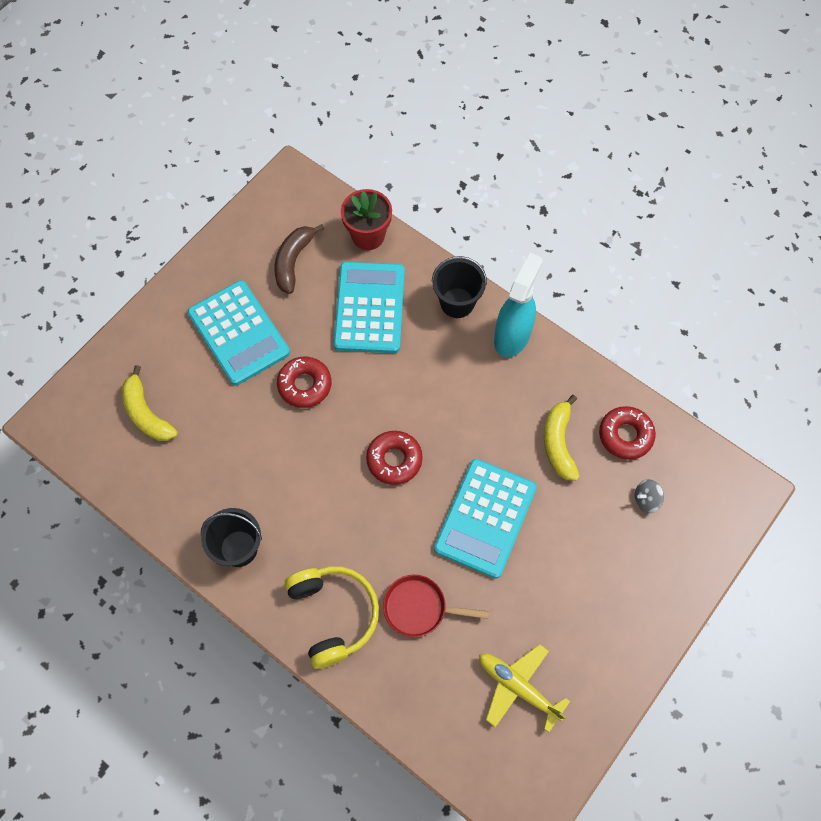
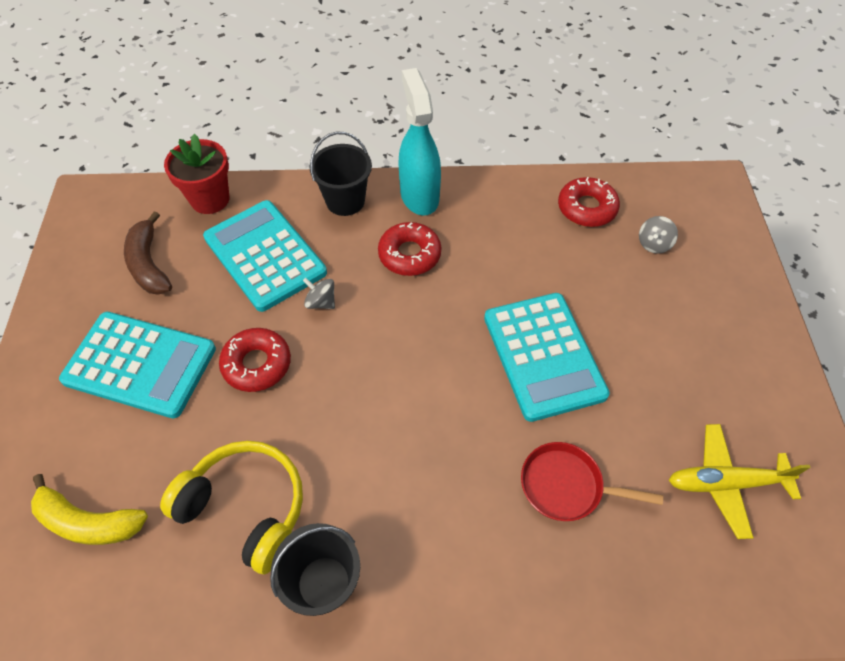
camera: 40 degrees left, 10 degrees down
yellow headphones [285,566,379,669] -> yellow headphones moved to [160,440,303,575]
red donut [366,431,423,485] -> red donut moved to [378,222,441,276]
red pan [383,575,489,637] -> red pan turned 45 degrees clockwise [521,442,663,521]
yellow banana [544,395,580,481] -> none
none -> grey spinning top [303,278,335,309]

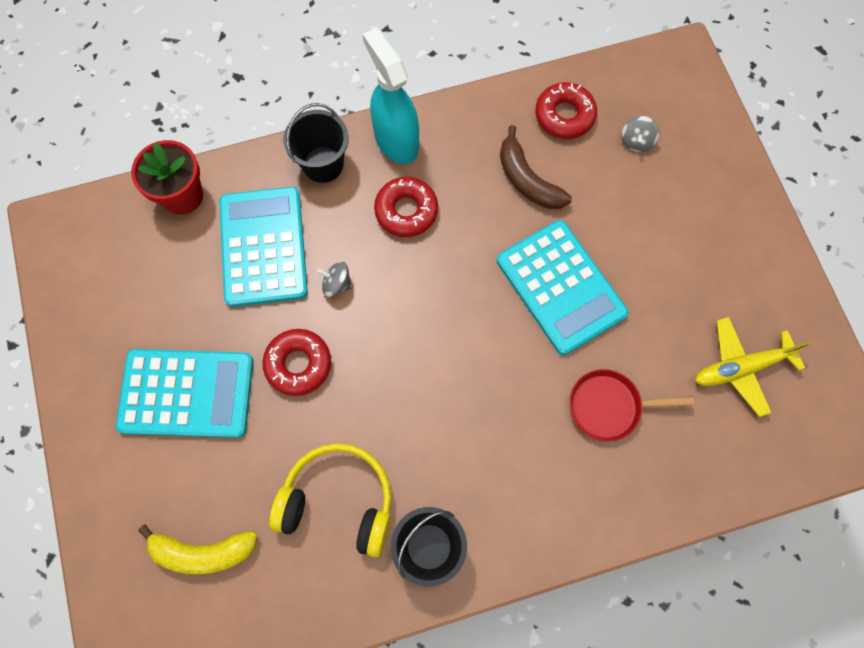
camera: 15 degrees left, 15 degrees up
brown banana [124,211,172,295] -> brown banana moved to [500,125,572,209]
turquoise calculator [203,200,327,312] -> turquoise calculator turned 45 degrees clockwise [219,187,308,307]

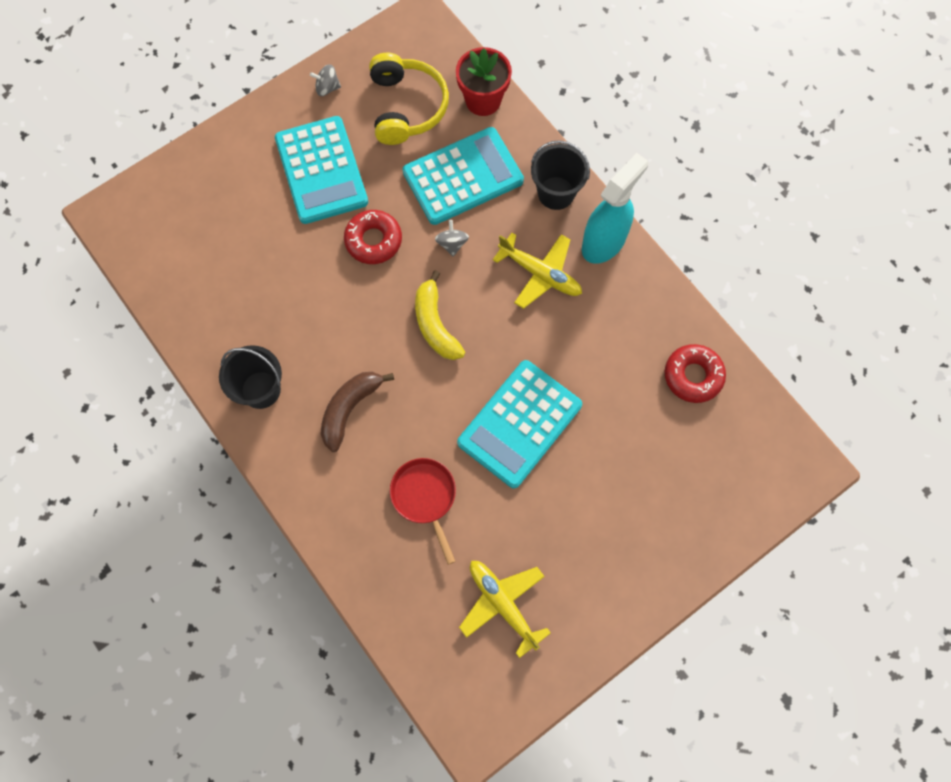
camera: 70 degrees right, 0 degrees up
yellow banana [138,524,257,574] -> yellow banana moved to [415,270,465,360]
yellow headphones [269,443,392,558] -> yellow headphones moved to [369,53,449,145]
red donut [374,177,438,237] -> yellow plane [493,233,582,309]
brown banana [500,125,572,209] -> brown banana moved to [321,372,394,452]
grey spinning top [621,116,660,152] -> grey spinning top moved to [310,64,341,96]

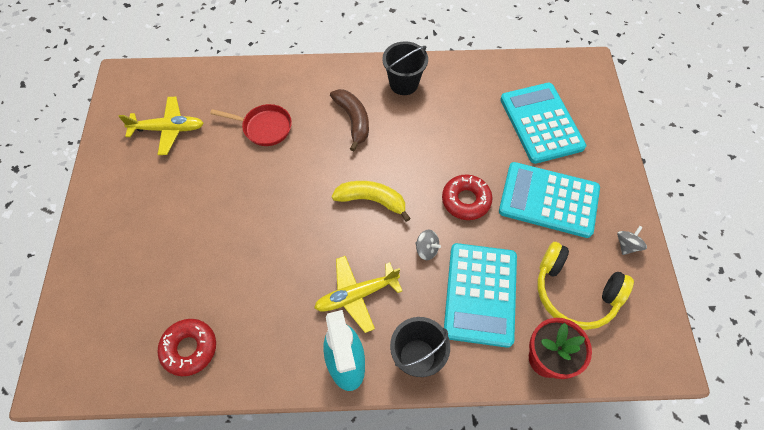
camera: 125 degrees right, 10 degrees down
turquoise calculator [457,360,582,489] -> turquoise calculator moved to [500,83,586,164]

